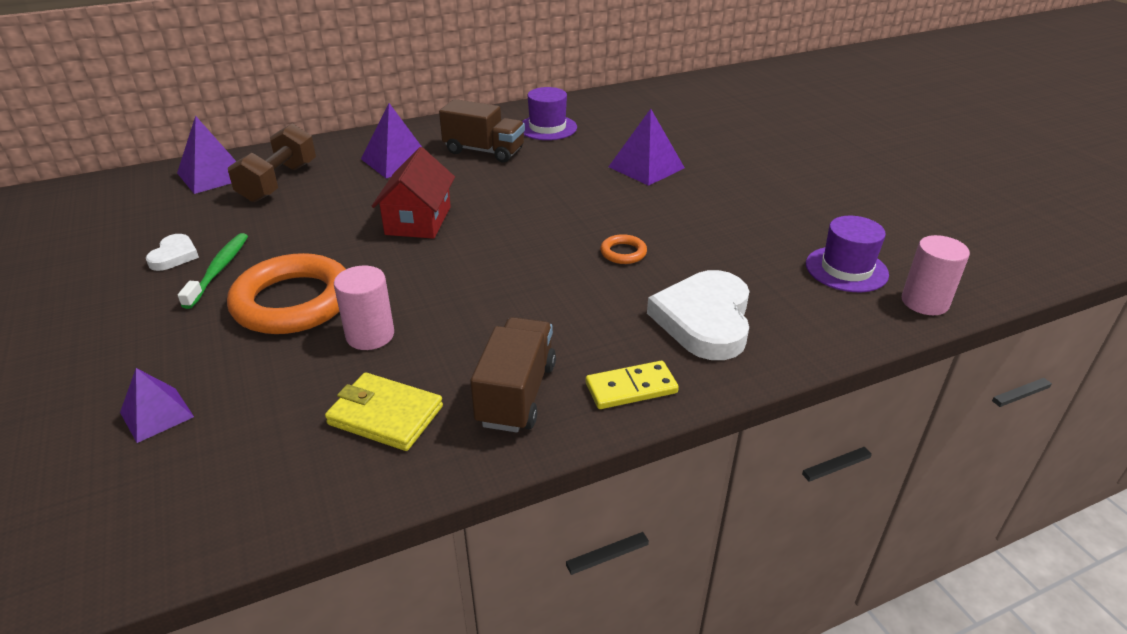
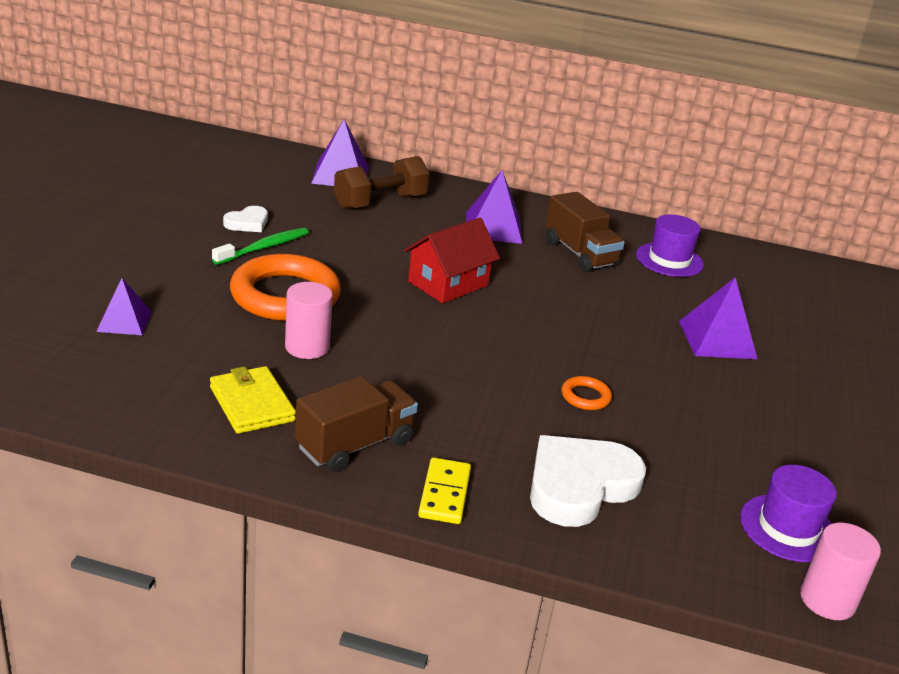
camera: 35 degrees right, 5 degrees down
yellow domino [586,361,679,409] -> yellow domino turned 75 degrees clockwise [418,457,471,524]

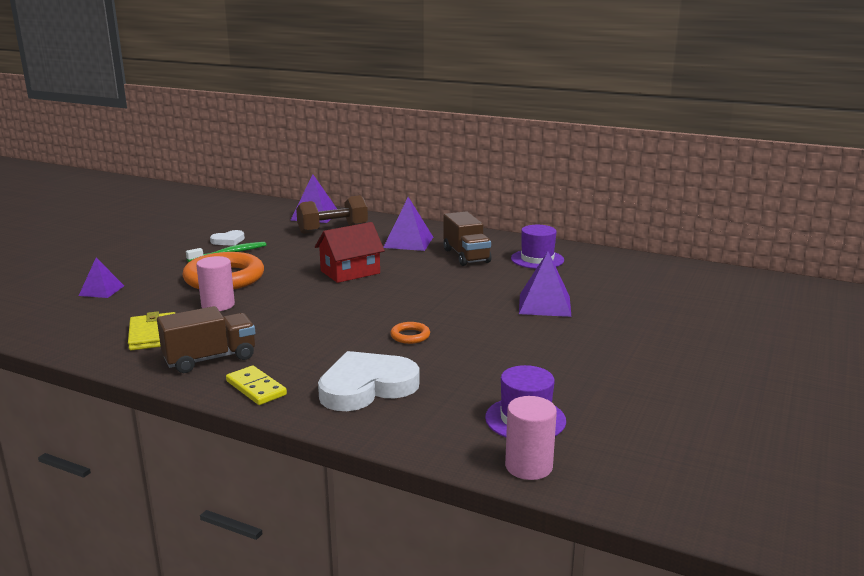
camera: 15 degrees right, 10 degrees down
yellow domino [418,457,471,524] -> yellow domino turned 60 degrees counterclockwise [226,366,287,405]

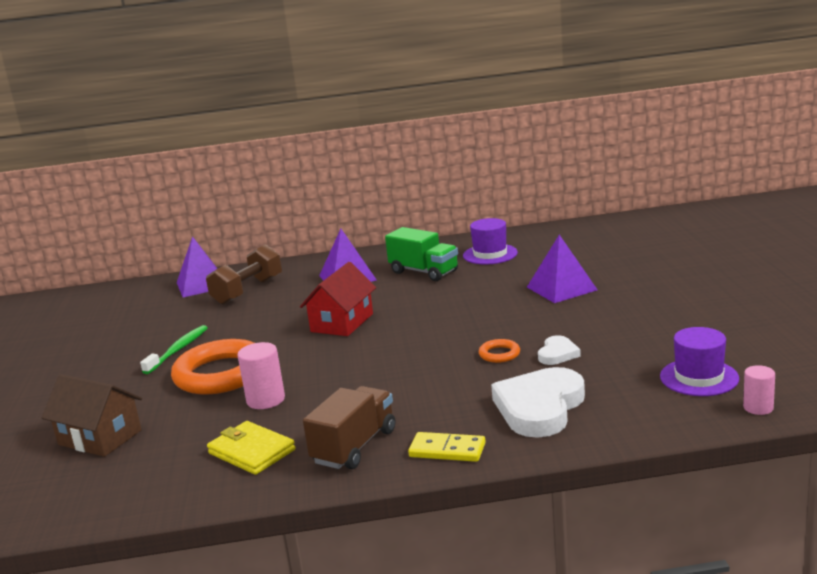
camera: 30 degrees left, 0 degrees up
purple pyramid [79,258,124,298] -> brown house [42,374,142,457]
white heart [210,230,245,246] -> white heart moved to [538,335,581,365]
brown truck [443,211,492,266] -> green truck [385,227,458,281]
pink cylinder [505,396,557,480] -> pink cylinder [743,365,775,415], size x0.66

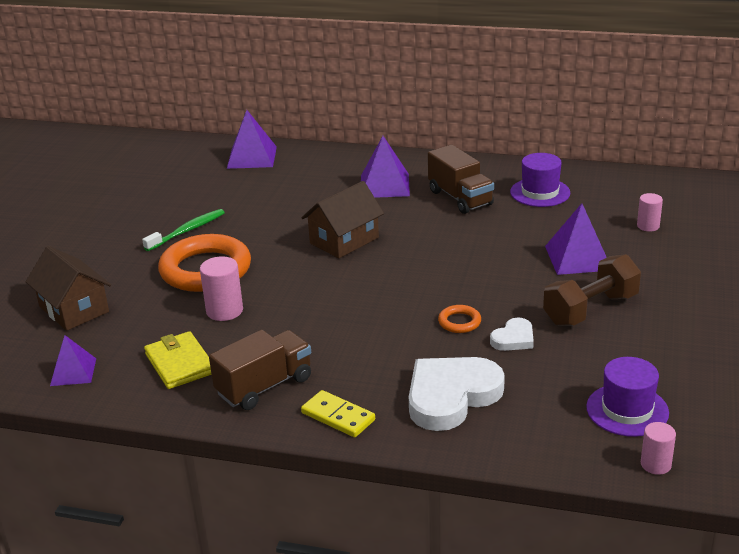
camera: 20 degrees right, 10 degrees up
brown dumbbell [206,244,282,305] -> brown dumbbell moved to [543,254,641,326]
red house [300,262,376,336] -> brown house [301,181,384,258]
green truck [385,227,458,281] -> brown truck [428,145,494,214]
none -> purple pyramid [50,335,96,386]
none -> pink cylinder [637,193,663,232]

